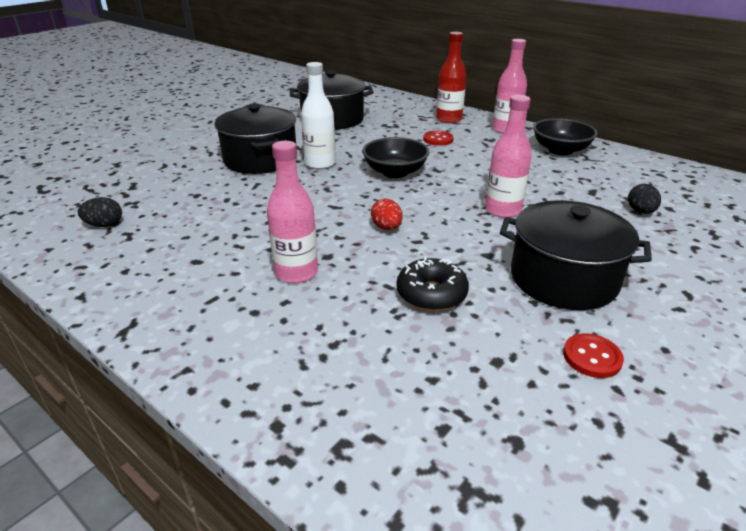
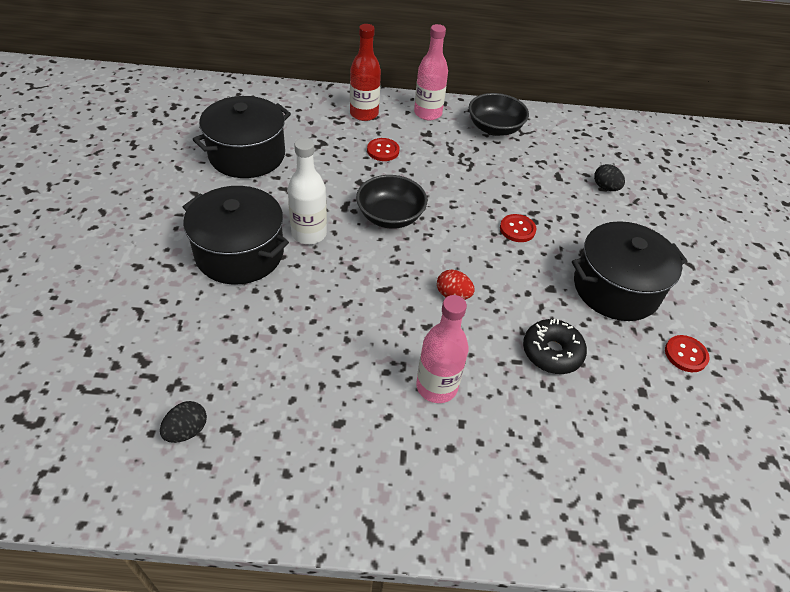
camera: 40 degrees left, 15 degrees up
pink bottle [485,95,532,218] -> red button [500,214,537,242]

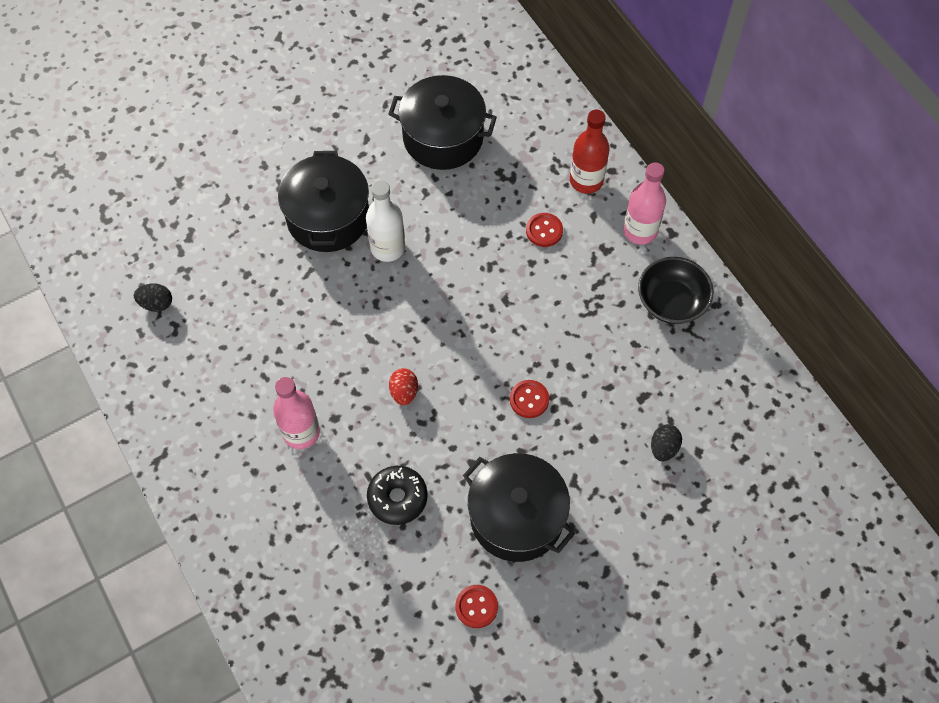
camera: 60 degrees right, 15 degrees up
black bowl [356,175,428,229] -> none

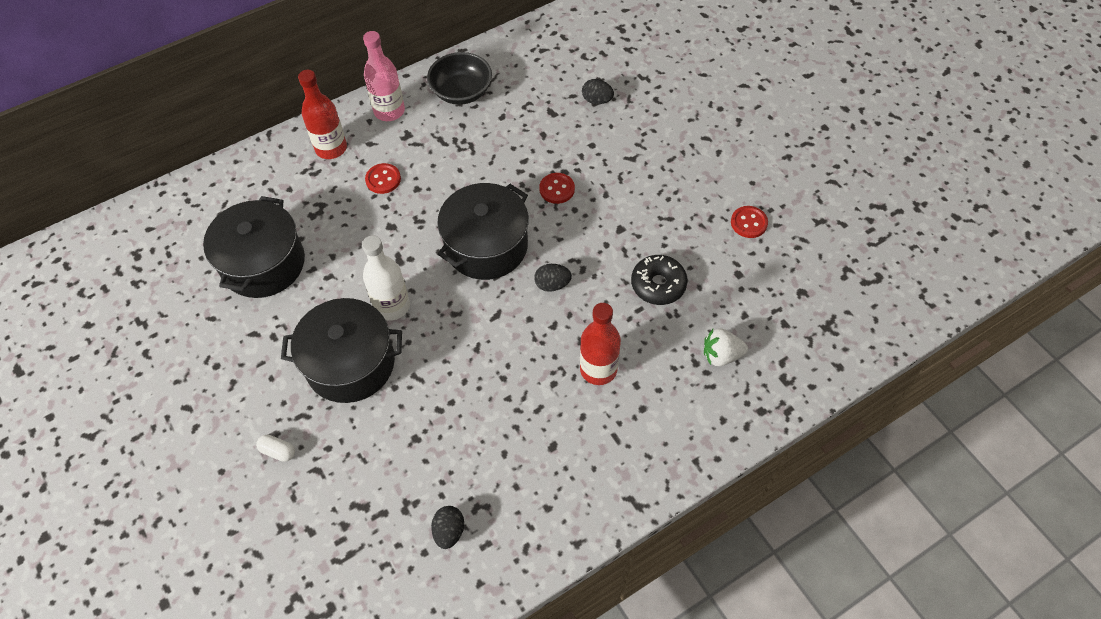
camera: 90 degrees left, 5 degrees down
pink bottle [273,377,320,449] -> red bottle [580,303,621,385]
red egg [389,368,418,405] -> black egg [534,264,572,292]
black pot [463,453,575,562] -> black pot moved to [437,183,529,280]
none -> white capsule [256,435,295,462]
none -> white strawberry [704,328,748,366]

